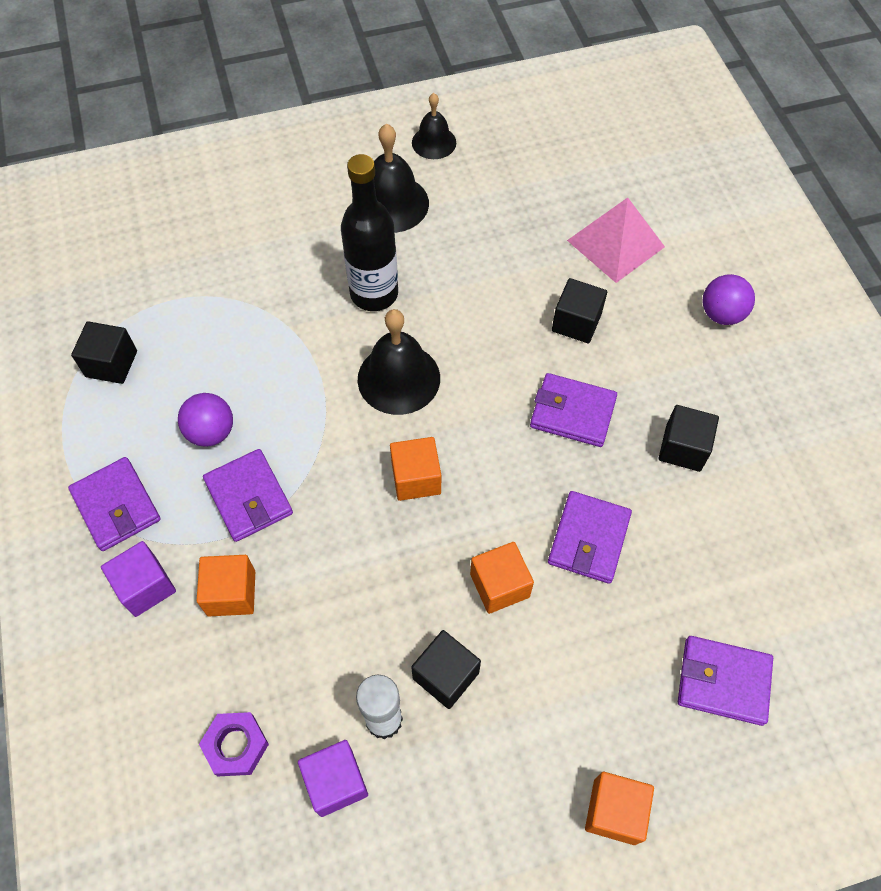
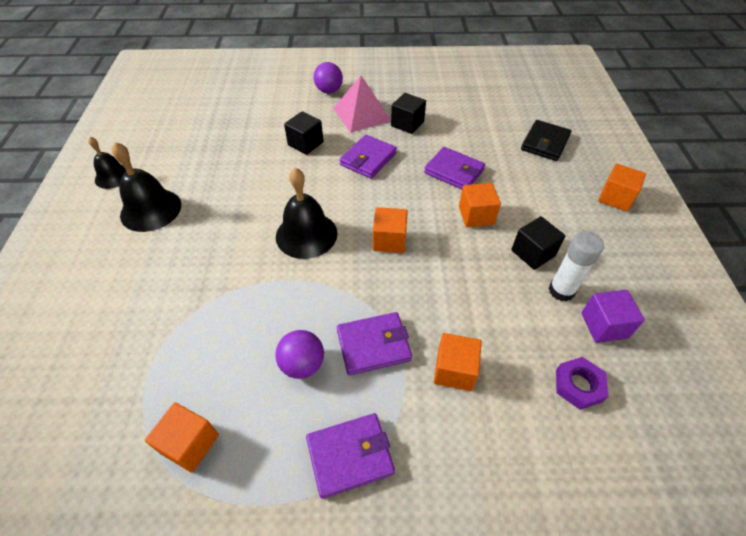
camera: 75 degrees left, 10 degrees down
black cube [71,321,137,384] -> orange cube [145,402,219,473]
purple cube [101,541,176,617] -> none
black bottle [341,154,398,311] -> none
pink pyramid [567,198,665,283] -> pink pyramid moved to [333,76,391,133]
purple wallet [678,636,773,726] -> black wallet [521,120,571,161]

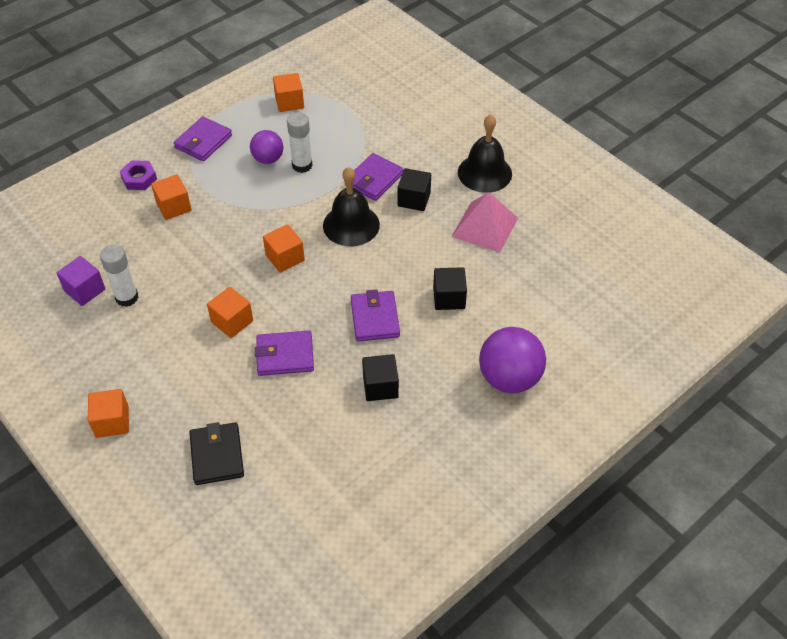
camera: 140 degrees right, 0 degrees up
black bell [88,137,126,189] -> none
purple ball [314,62,343,93] -> purple ball [479,327,546,393], size x1.65
pink pyramid [333,76,391,133] -> pink pyramid moved to [451,192,518,253]
purple wallet [337,312,412,375] -> purple wallet moved to [345,153,404,201]
black cube [511,216,565,270] -> black cube moved to [397,168,431,211]
purple nut [556,357,608,410] -> purple nut moved to [120,160,157,190]
none -> white glue stick [287,112,313,173]

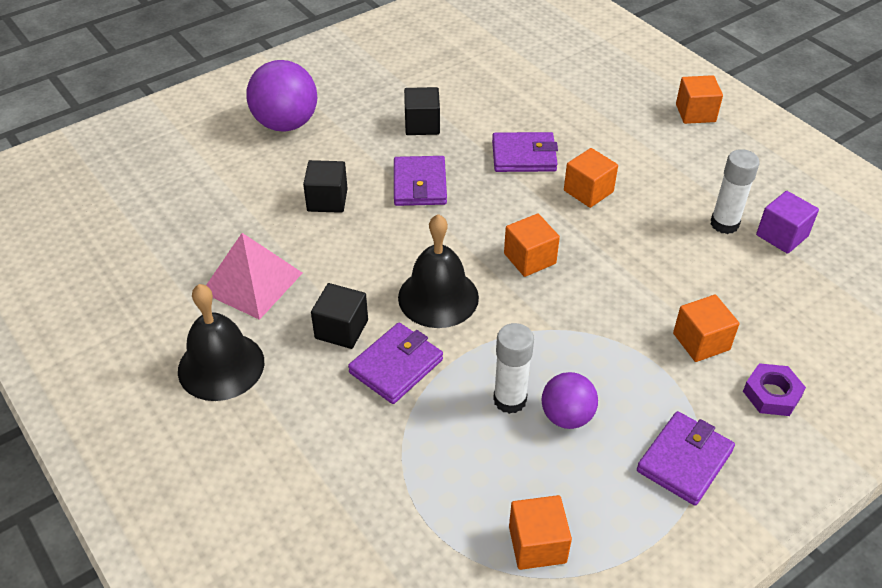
camera: 175 degrees left, 5 degrees down
black wallet [189,422,244,485] -> none

